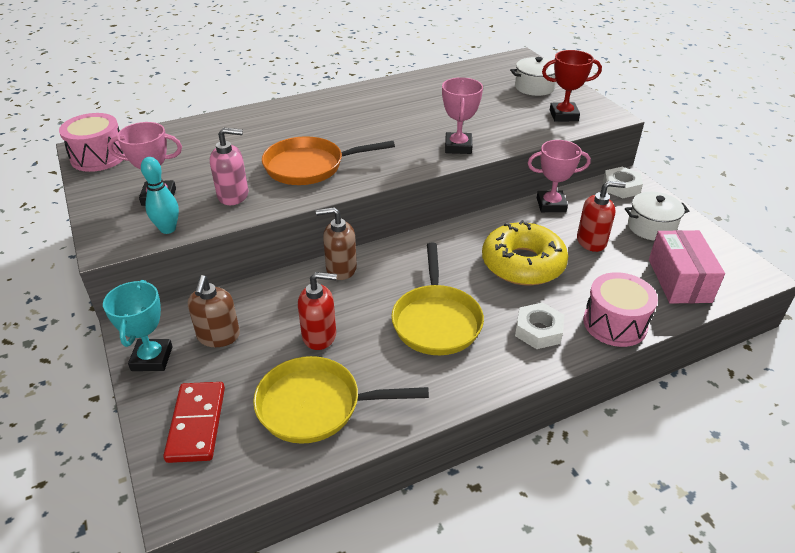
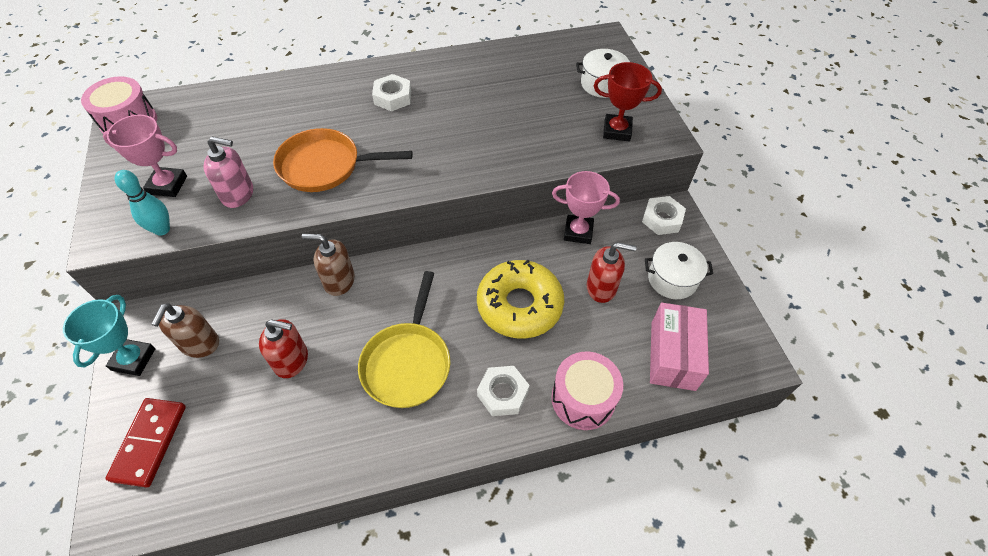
camera: 10 degrees right, 15 degrees up
yellow pan [253,356,429,444] -> none
pink trophy [442,77,483,154] -> none
none -> white nut [372,74,411,111]

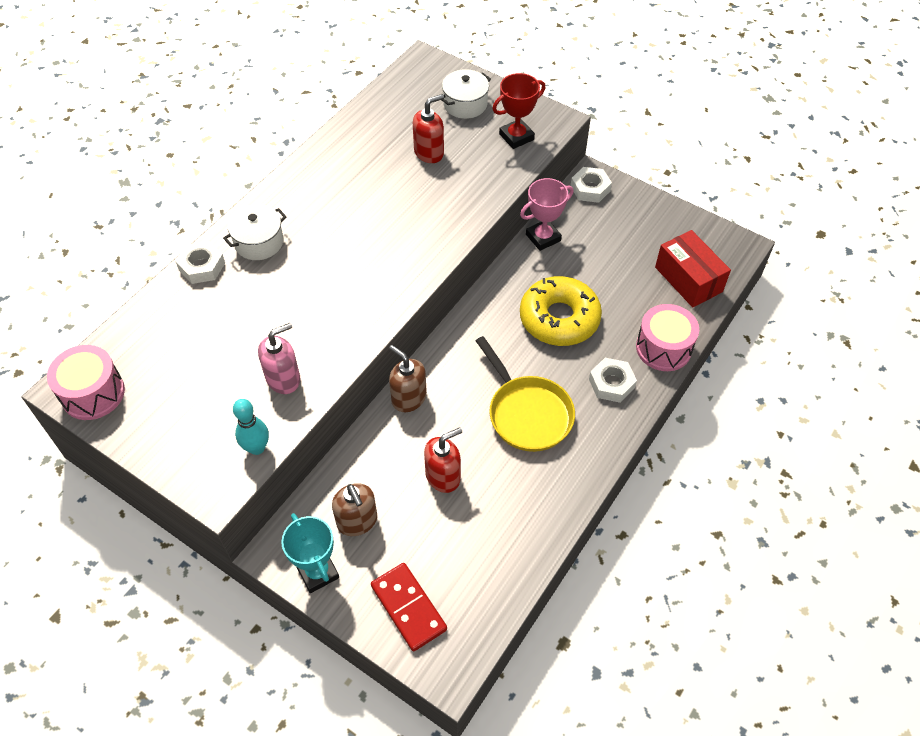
camera: 40 degrees left, 0 degrees up
pink trophy [103,115,187,197] -> none
orange pan [273,128,413,192] -> none
brown soap dispenser [302,234,355,296] -> brown soap dispenser turned 75 degrees clockwise [389,345,427,412]
white nut [372,74,411,111] -> white nut moved to [176,241,225,284]
red soap dispenser [587,242,637,303] -> red soap dispenser moved to [413,94,444,163]
white pot [645,242,713,299] -> white pot moved to [223,204,287,260]
pink box [650,303,709,391] -> red box [655,230,731,308]

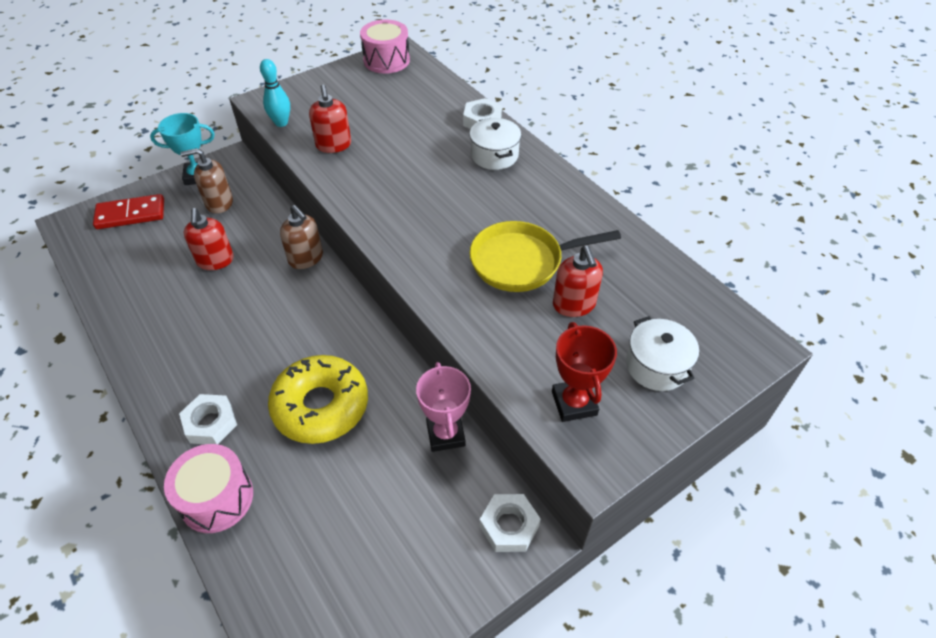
camera: 110 degrees right, 5 degrees down
pink soap dispenser [258,323,300,394] -> red soap dispenser [309,85,351,153]
brown soap dispenser [389,345,427,412] -> brown soap dispenser turned 75 degrees clockwise [280,205,323,269]
yellow pan [476,336,575,452] -> yellow pan moved to [470,221,621,292]
red box [655,230,731,308] -> none

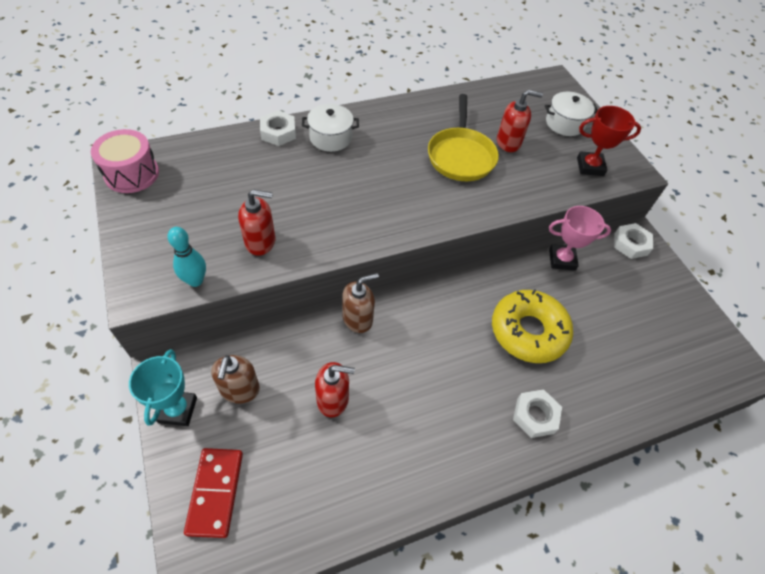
camera: 80 degrees left, 5 degrees up
pink drum [164,444,253,533] -> none

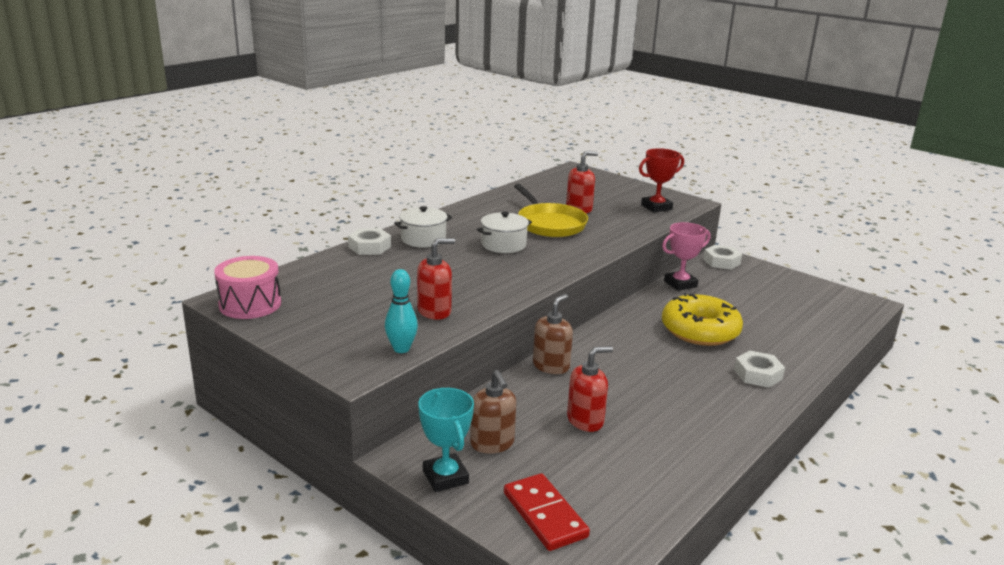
camera: 25 degrees left, 30 degrees down
white pot [545,92,598,136] -> white pot moved to [477,212,532,253]

